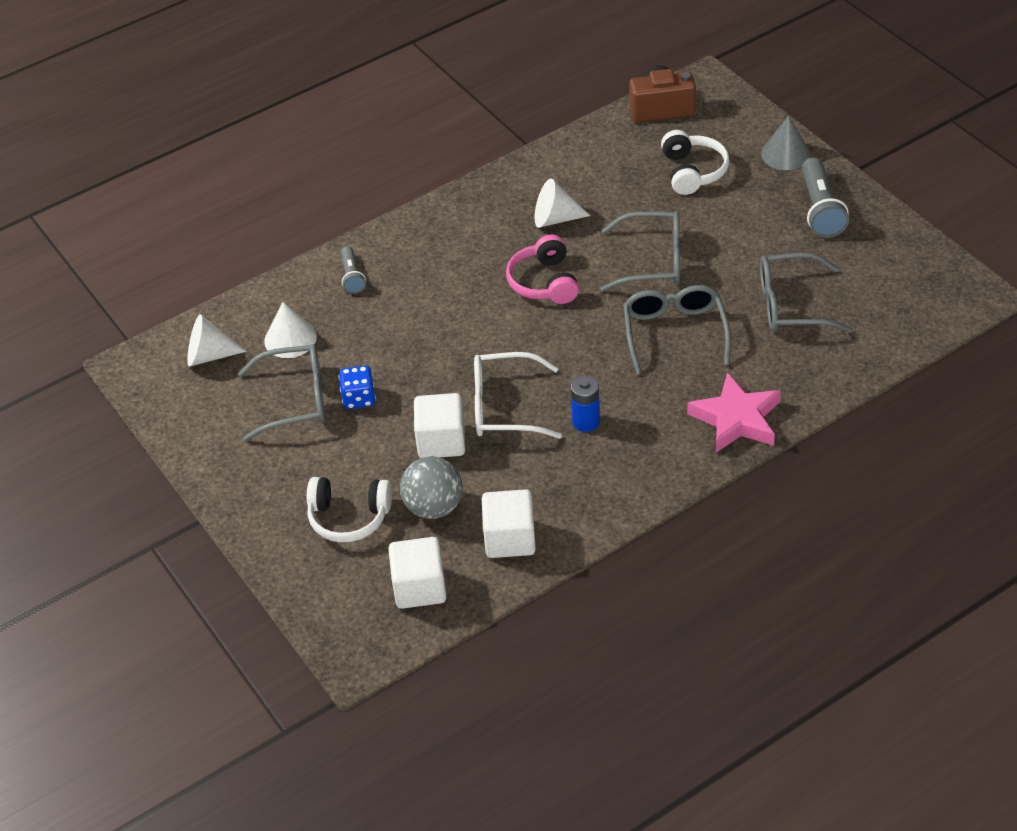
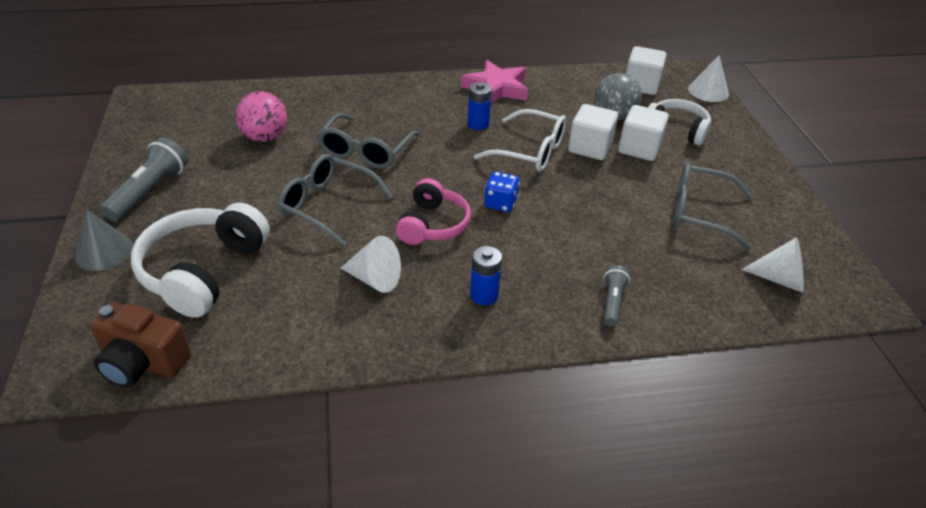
camera: 160 degrees left, 5 degrees down
white cone [264,302,317,358] -> white cone moved to [688,55,729,102]
blue dice [339,366,376,409] -> blue dice moved to [484,171,520,212]
white cube [482,489,536,558] -> white cube moved to [618,105,669,161]
white headphones [661,130,729,195] -> white headphones [131,203,270,318], size x1.53
pink star [687,372,781,453] -> pink star moved to [461,60,528,103]
grey glasses [760,253,853,333] -> pink ball [235,91,287,142]
none -> blue battery [470,246,502,305]

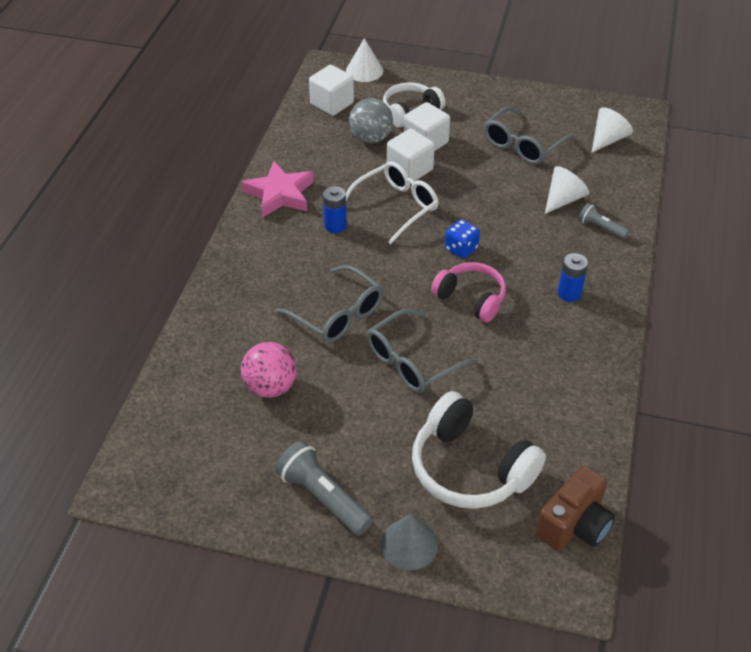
camera: 65 degrees left, 5 degrees up
white cone [341,236,401,293] -> white cone moved to [545,166,589,214]

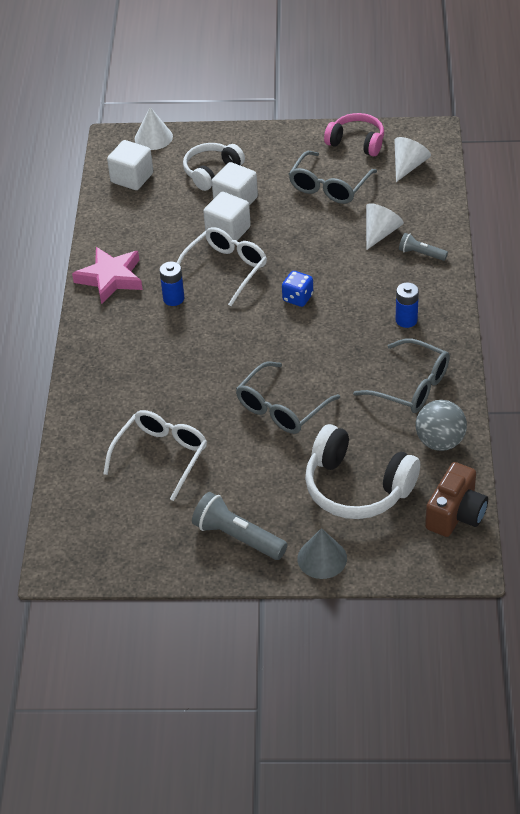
camera: 10 degrees left, 0 degrees up
pink ball [241,342,297,398] -> white glasses [103,410,207,501]
grey glasses [276,265,383,343] -> grey glasses moved to [353,338,450,413]
grey ball [349,98,393,143] -> grey ball moved to [416,400,467,451]
pink headphones [431,262,506,322] -> pink headphones moved to [324,113,384,156]

